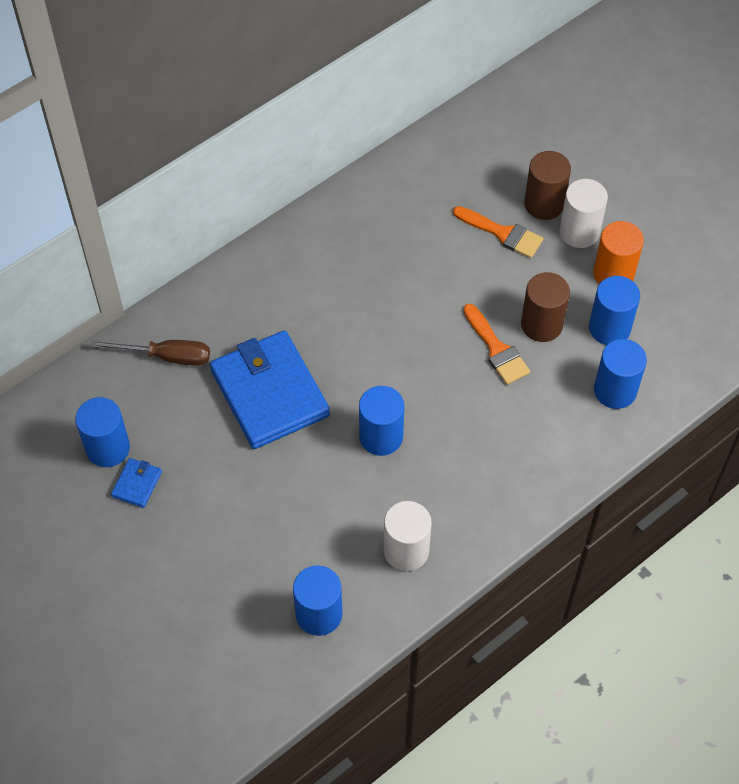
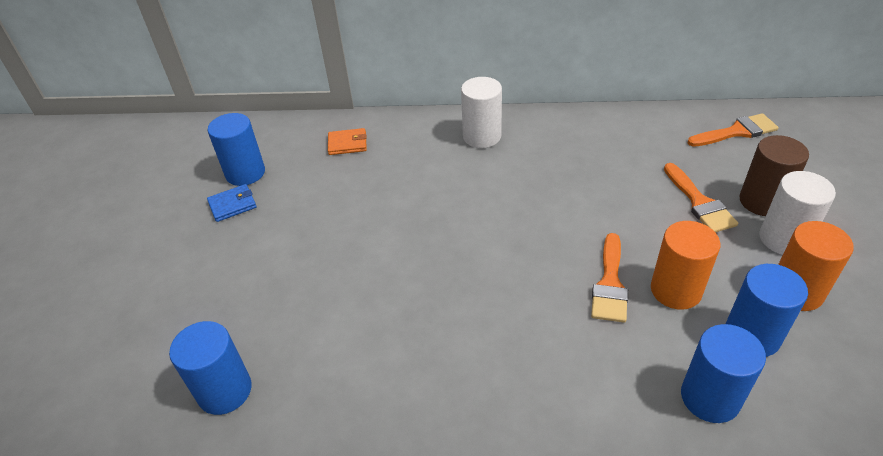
camera: 45 degrees right, 15 degrees down
brown screwdriver [91,340,210,366] -> orange wallet [328,128,367,155]
blue wallet [210,331,330,449] -> none
blue cylinder [359,386,404,456] -> none
white cylinder [384,501,432,571] -> white cylinder moved to [461,77,502,148]
brown cylinder [521,272,570,342] -> orange cylinder [651,221,721,310]
none -> orange brush [688,113,778,147]

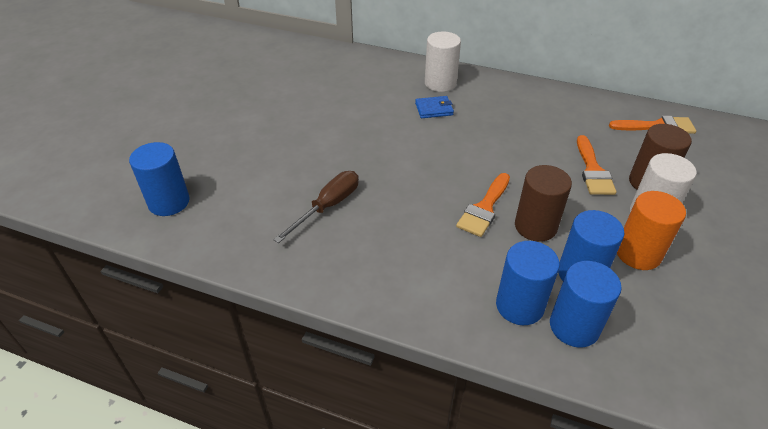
camera: 15 degrees right, 0 degrees up
blue wallet [207,184,257,222] -> blue wallet moved to [415,96,454,118]
blue cylinder [208,113,265,186] -> blue cylinder moved to [550,261,622,348]
orange wallet [328,128,367,155] -> none
orange cylinder [651,221,721,310] -> brown cylinder [515,165,572,242]
none -> brown screwdriver [273,171,359,243]

